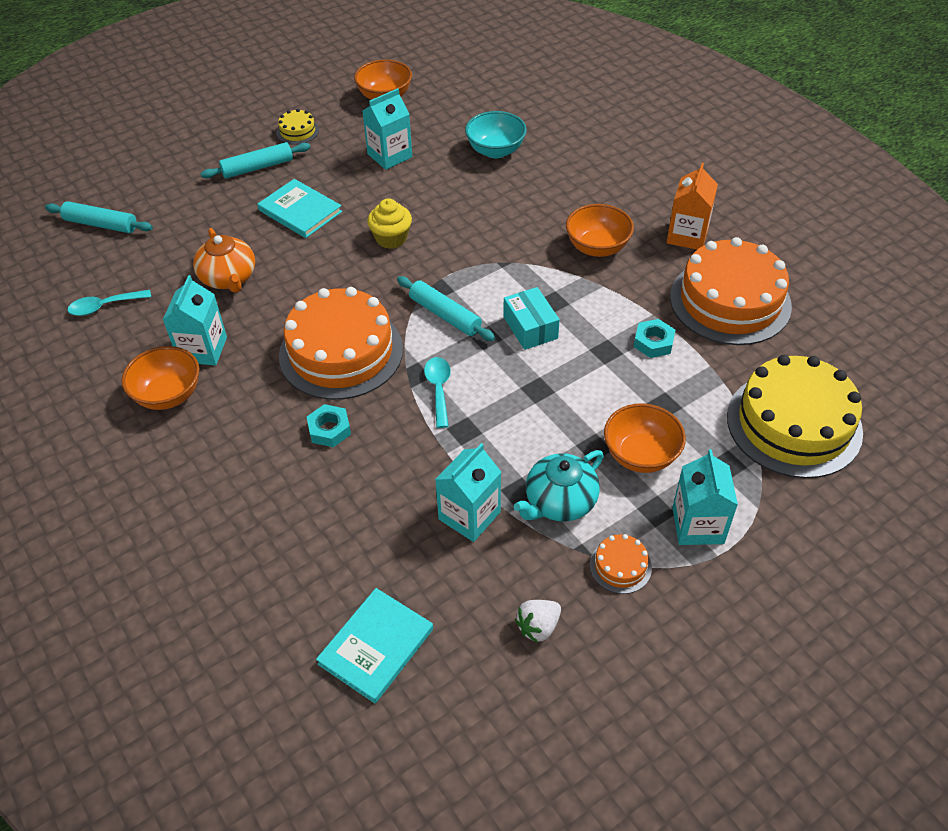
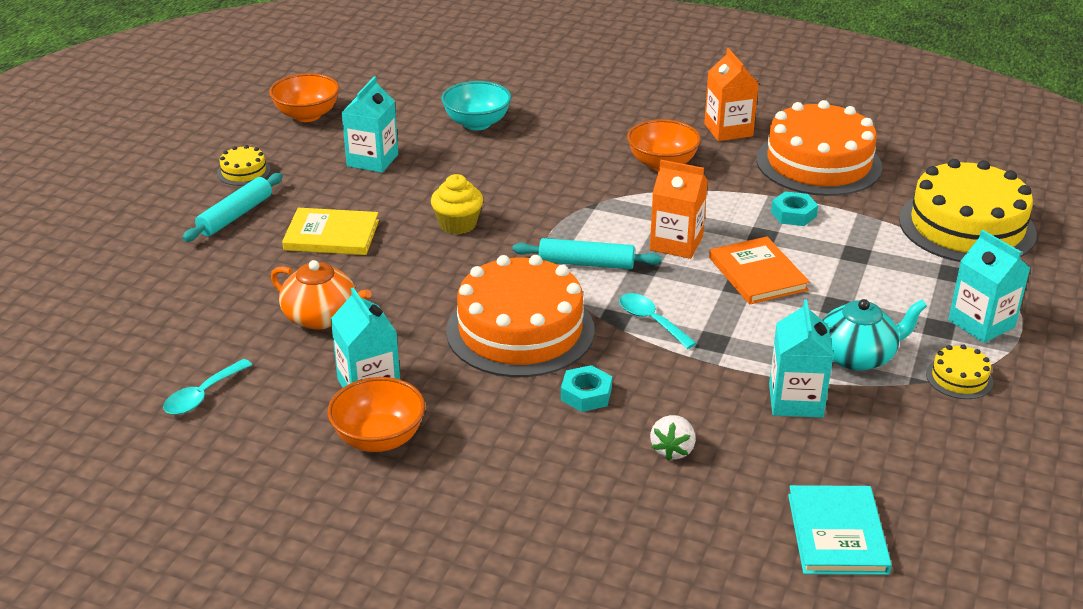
camera: 35 degrees left, 15 degrees down
turquoise rolling pin [45,201,153,233] -> none
turquoise book [258,179,342,238] -> yellow book [282,208,379,255]
turquoise box [503,287,560,350] -> orange carton [650,160,708,259]
turquoise teapot [514,450,604,522] -> turquoise teapot turned 120 degrees counterclockwise [823,299,927,371]
white strawberry [515,600,561,643] -> white strawberry moved to [650,415,696,461]
orange cake [590,534,652,594] -> yellow cake [926,344,993,399]
orange bowl [604,403,686,473] -> none
none -> orange book [709,237,810,304]

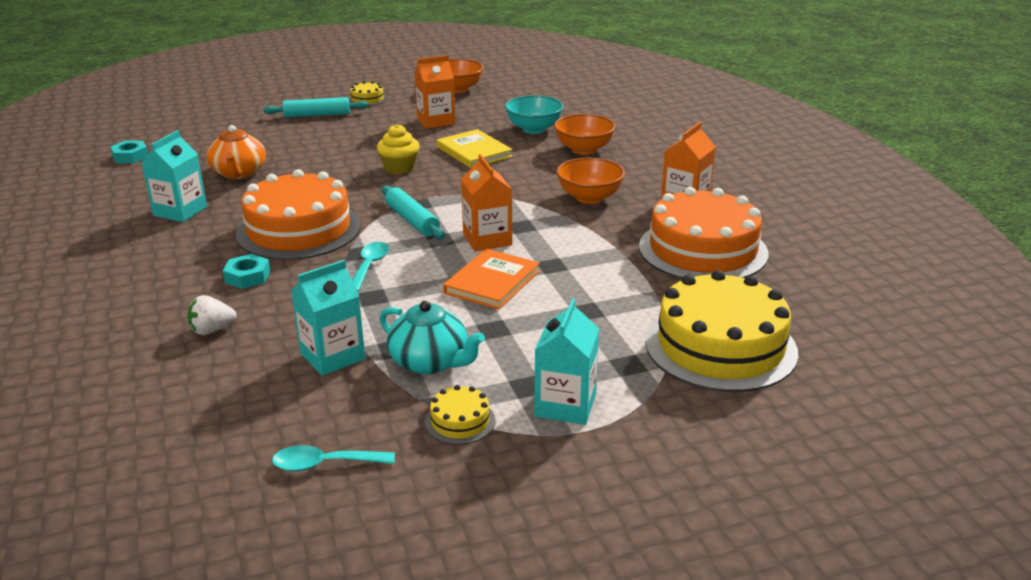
camera: 50 degrees right, 5 degrees down
turquoise spoon [163,359,252,415] -> turquoise spoon moved to [272,445,395,471]
yellow book [282,208,379,255] -> yellow book moved to [437,129,513,168]
orange bowl [327,377,425,452] -> orange bowl moved to [554,114,616,155]
turquoise carton [341,76,398,173] -> orange carton [414,55,456,129]
turquoise nut [771,192,818,226] -> turquoise nut moved to [111,141,148,163]
turquoise book [788,485,892,575] -> none

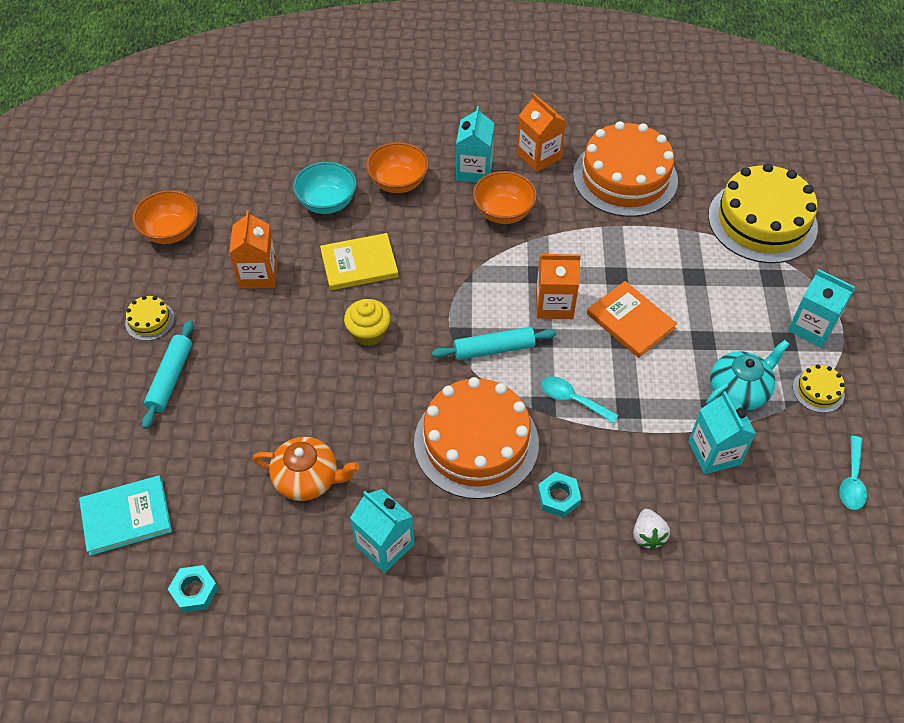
camera: 70 degrees left, 25 degrees up
none -> turquoise book [79,476,172,556]
none -> turquoise carton [456,106,494,183]

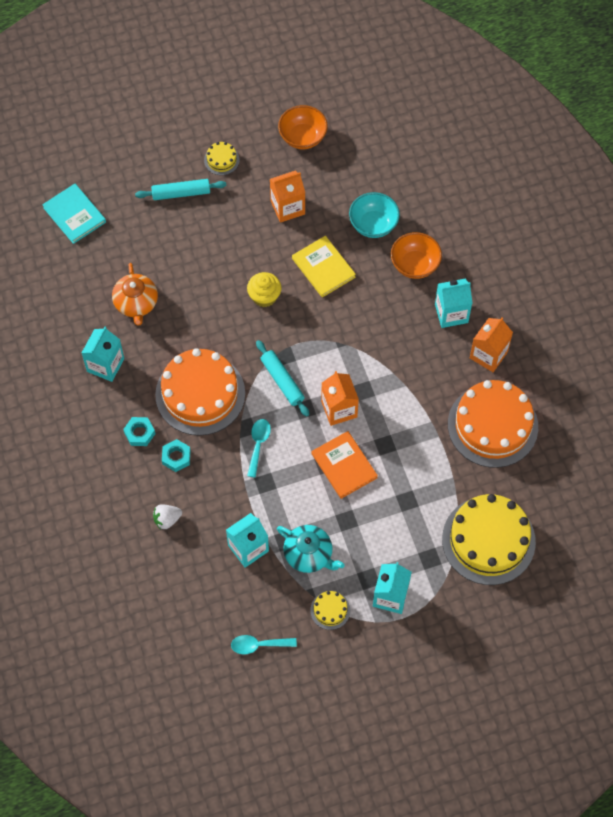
camera: 70 degrees right, 10 degrees up
turquoise nut [168,565,218,612] -> turquoise nut moved to [123,417,155,446]
orange bowl [473,171,537,224] -> none
orange book [587,281,677,358] -> orange book turned 60 degrees counterclockwise [312,431,378,499]

